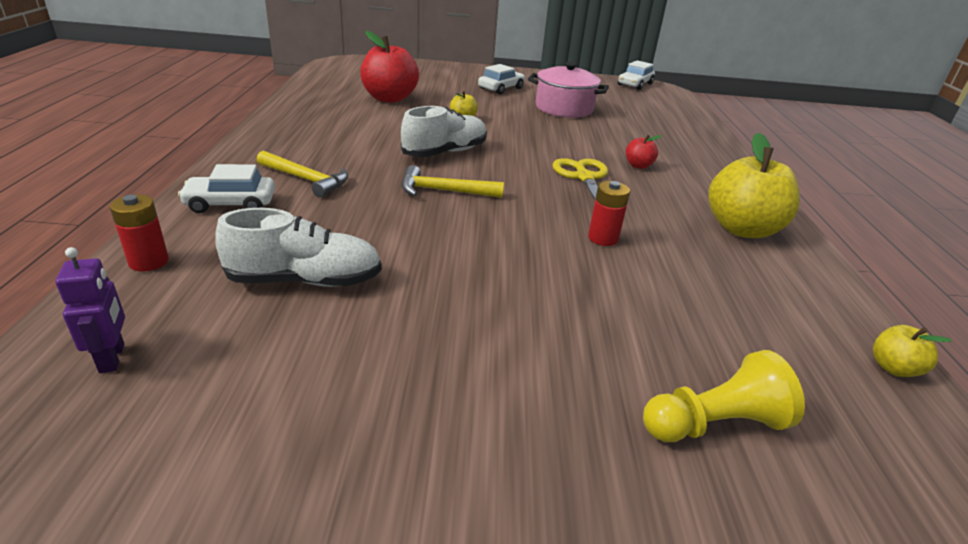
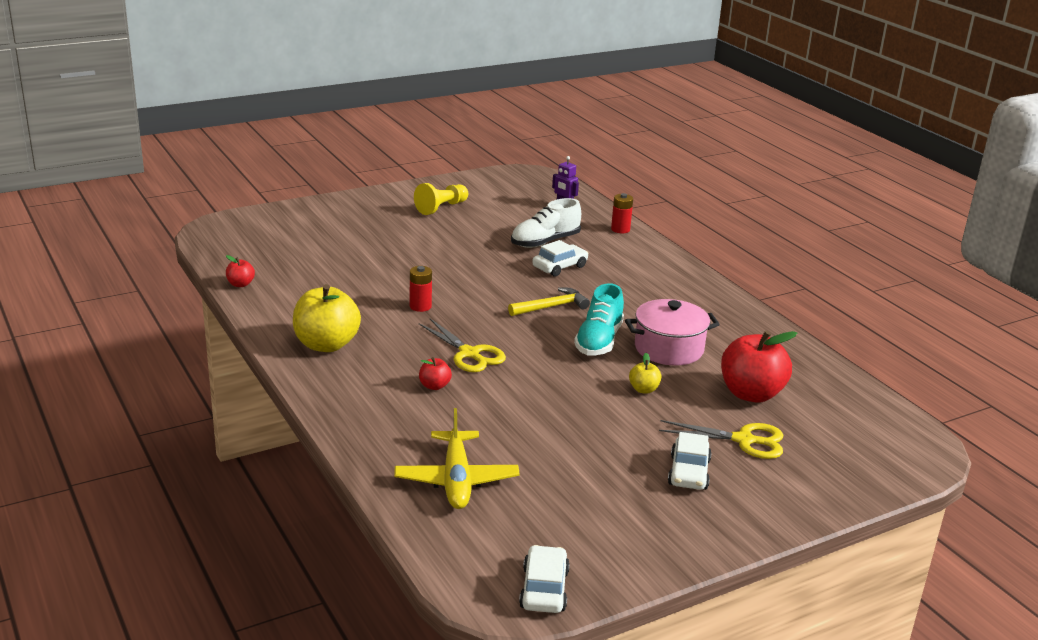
camera: 150 degrees right, 5 degrees down
white car [178,164,275,213] -> white car moved to [532,240,588,277]
yellow hammer [257,150,348,198] -> none
white shoe [401,106,487,157] -> turquoise shoe [574,283,624,356]
pink pot [528,62,609,118] -> pink pot moved to [625,299,720,366]
yellow pawn [643,350,805,442] -> yellow pawn moved to [414,183,468,215]
yellow apple [873,325,952,377] -> red apple [226,255,255,287]
none -> yellow plane [395,408,520,509]
none -> yellow scissors [659,420,783,459]

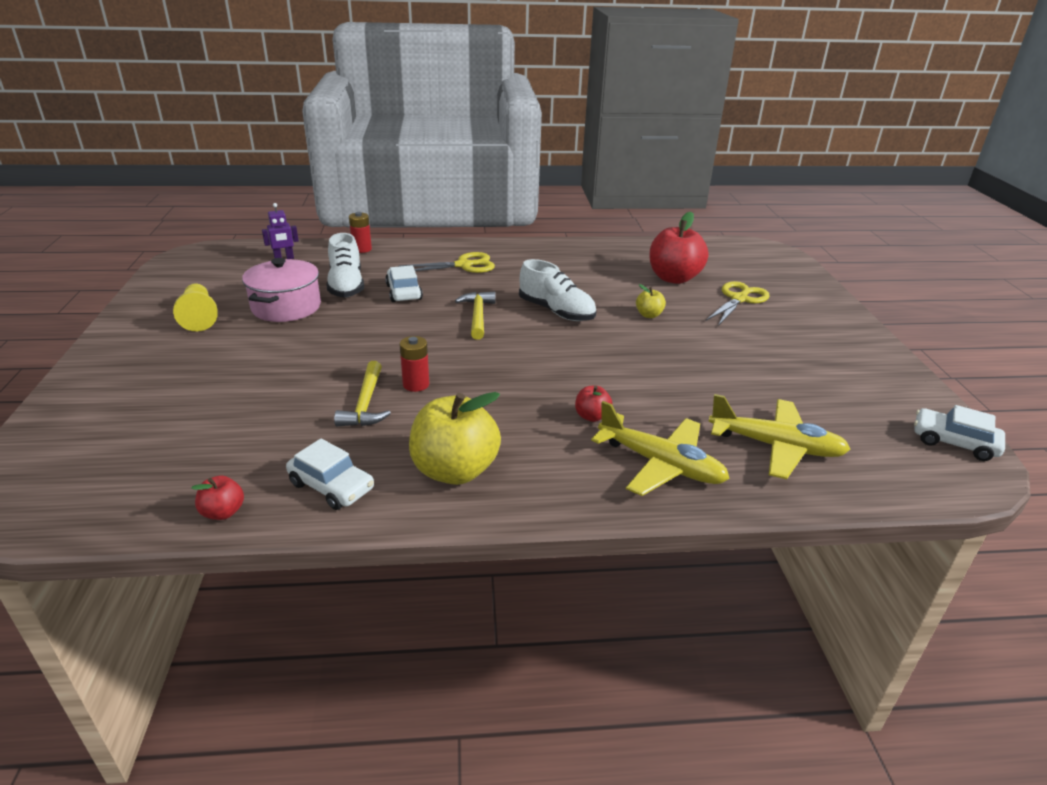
camera: 65 degrees left, 5 degrees up
yellow scissors [419,319,506,372] -> yellow scissors moved to [398,252,495,273]
turquoise shoe [574,283,624,356] -> white shoe [519,259,596,321]
pink pot [625,299,720,366] -> pink pot moved to [242,258,321,322]
white car [668,432,712,490] -> white car moved to [286,439,374,510]
none -> yellow hammer [334,361,391,426]
none -> yellow plane [591,401,730,496]

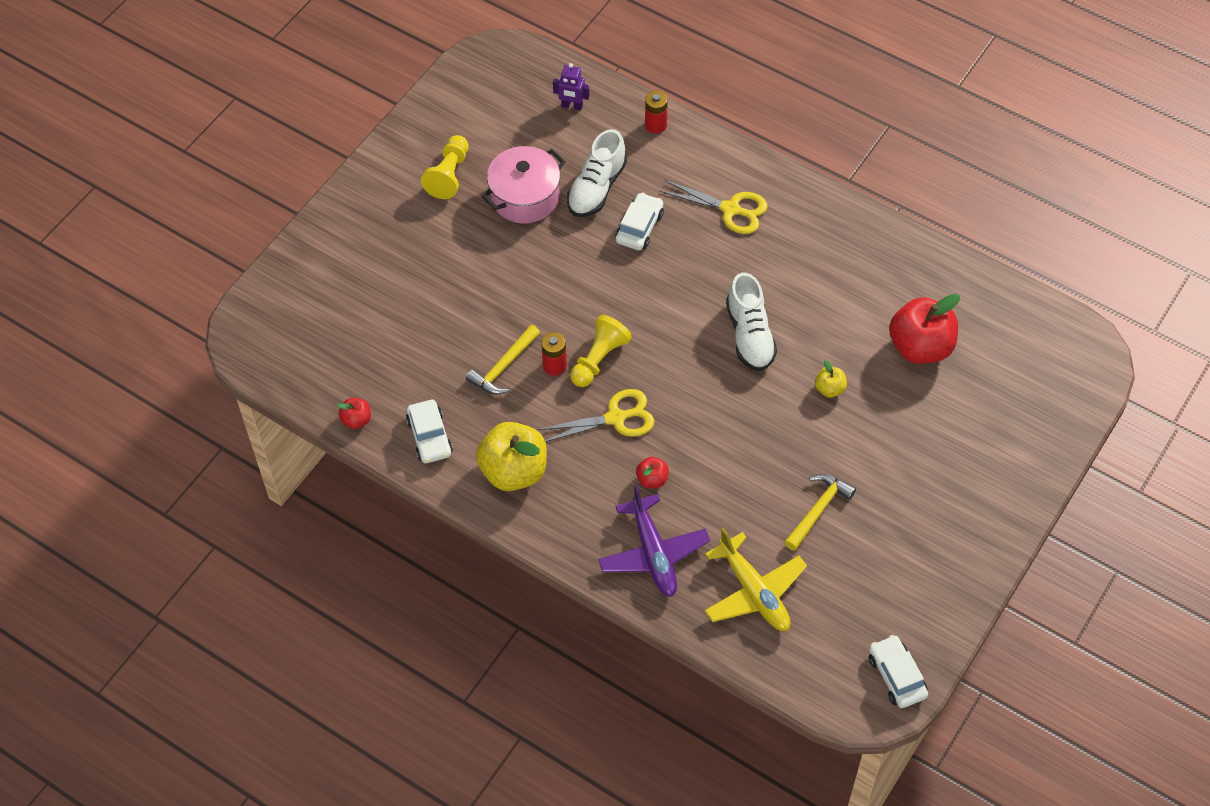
camera: 40 degrees right, 25 degrees up
yellow hammer [455,291,495,340] -> yellow hammer moved to [785,474,856,551]
yellow plane [591,401,730,496] -> purple plane [598,485,710,597]
yellow scissors [706,281,770,326] -> yellow scissors moved to [537,389,654,442]
none -> yellow pawn [570,315,632,387]

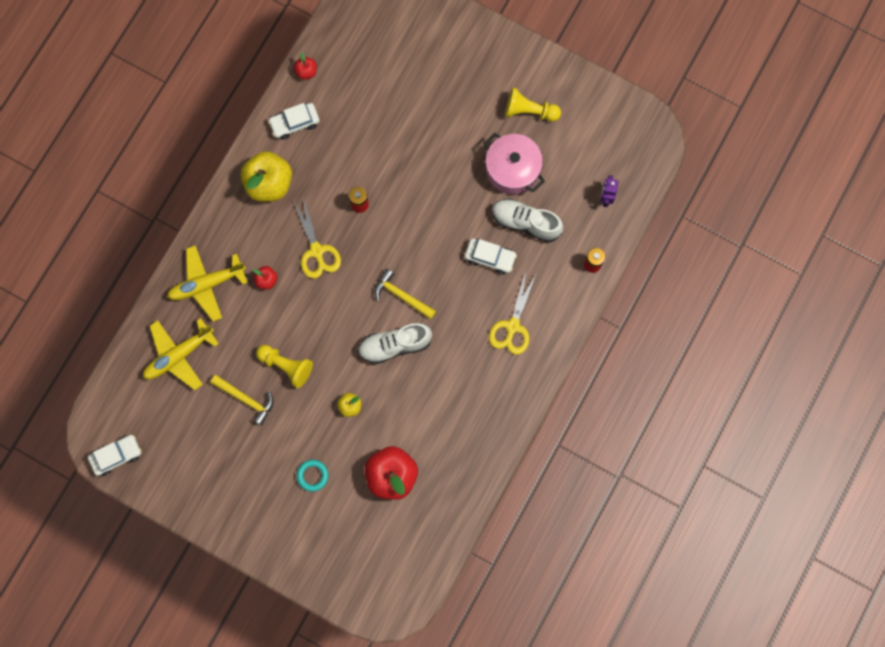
camera: 85 degrees right, 20 degrees up
yellow hammer [466,325,540,394] -> yellow hammer moved to [374,269,436,319]
yellow pawn [570,315,632,387] -> yellow pawn moved to [256,345,313,388]
purple plane [598,485,710,597] -> yellow plane [167,245,248,322]
none -> turquoise ring [297,460,328,492]

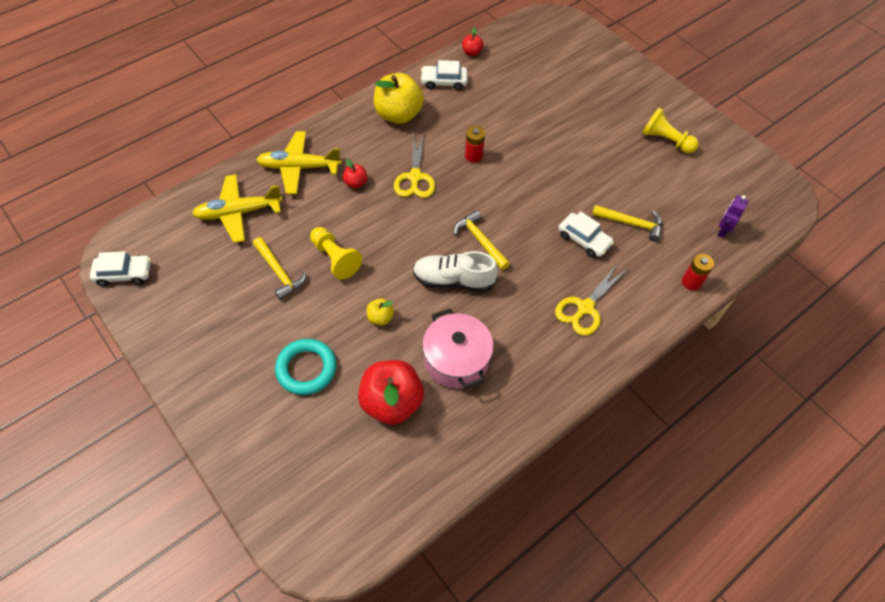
camera: 20 degrees right, 20 degrees down
turquoise ring [297,460,328,492] -> turquoise ring [275,339,336,395], size x1.62
pink pot [483,133,545,194] -> pink pot moved to [422,308,494,389]
white shoe [492,199,564,243] -> yellow hammer [592,205,662,242]

